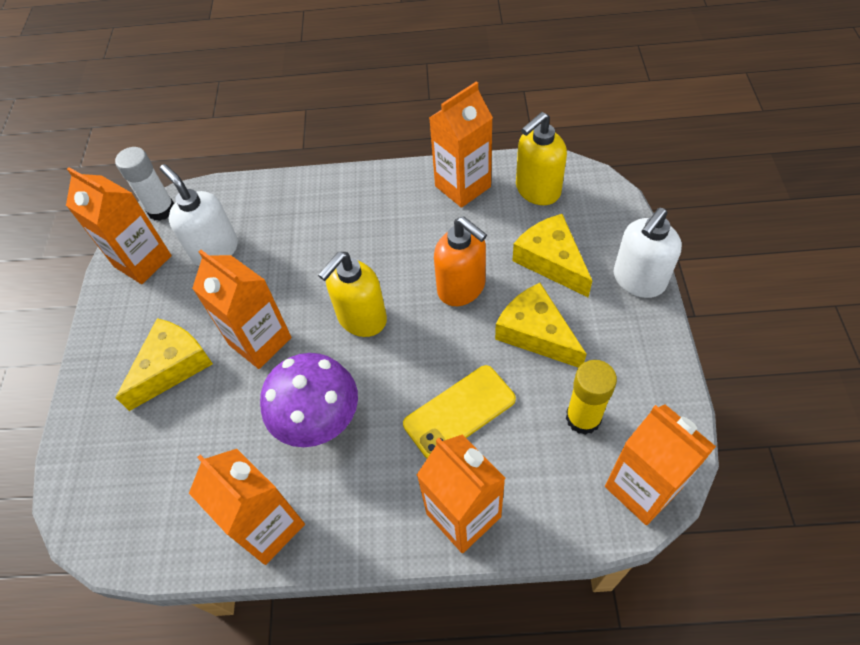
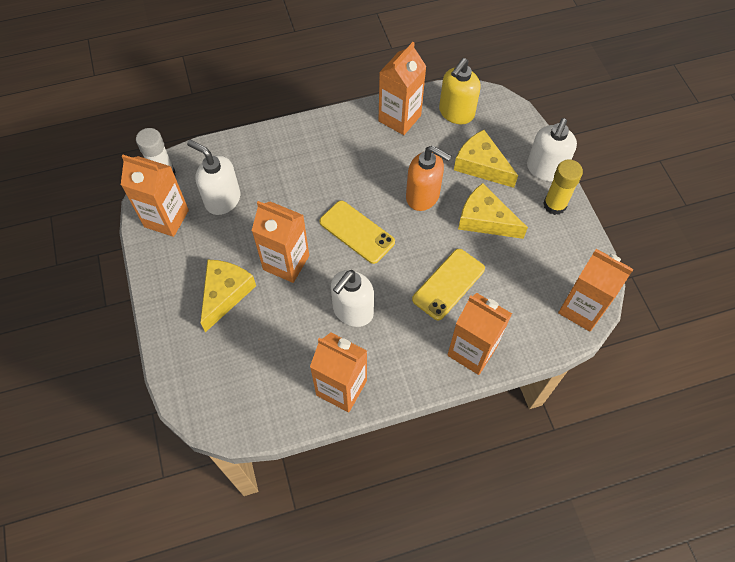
camera: 20 degrees left, 5 degrees up
purple mushroom [260,353,358,447] -> white soap dispenser [331,270,374,327]
yellow soap dispenser [318,252,387,337] -> yellow phone [320,201,395,264]
yellow glue stick [566,360,617,435] -> yellow glue stick moved to [543,159,583,215]

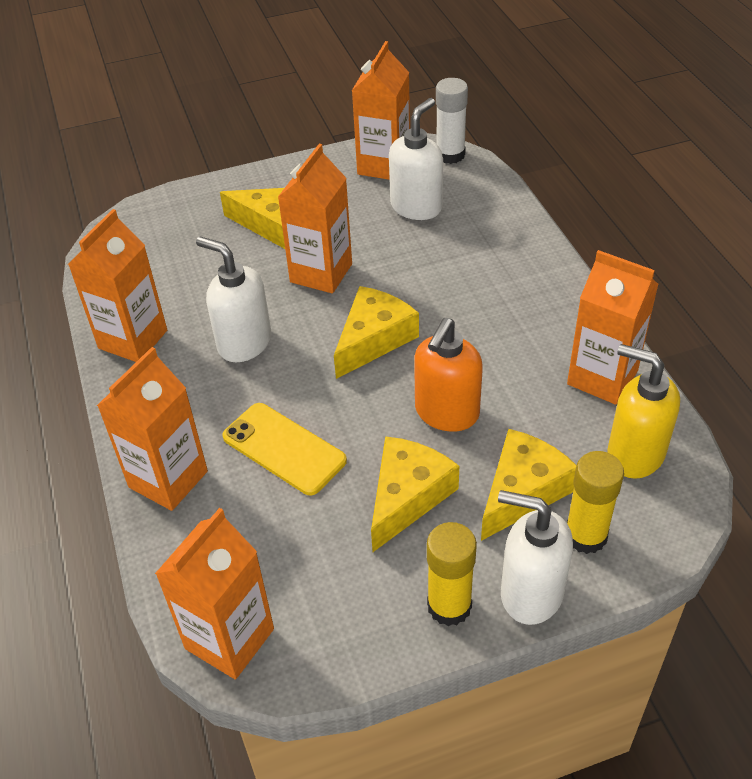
camera: 90 degrees right, 15 degrees down
yellow phone [320,201,395,264] -> yellow cheese [334,286,419,379]
none -> yellow glue stick [567,451,624,554]

